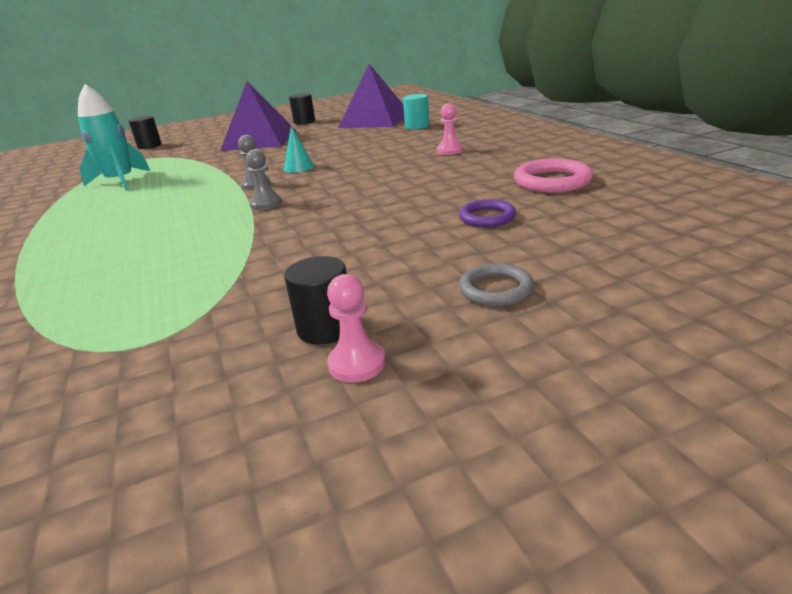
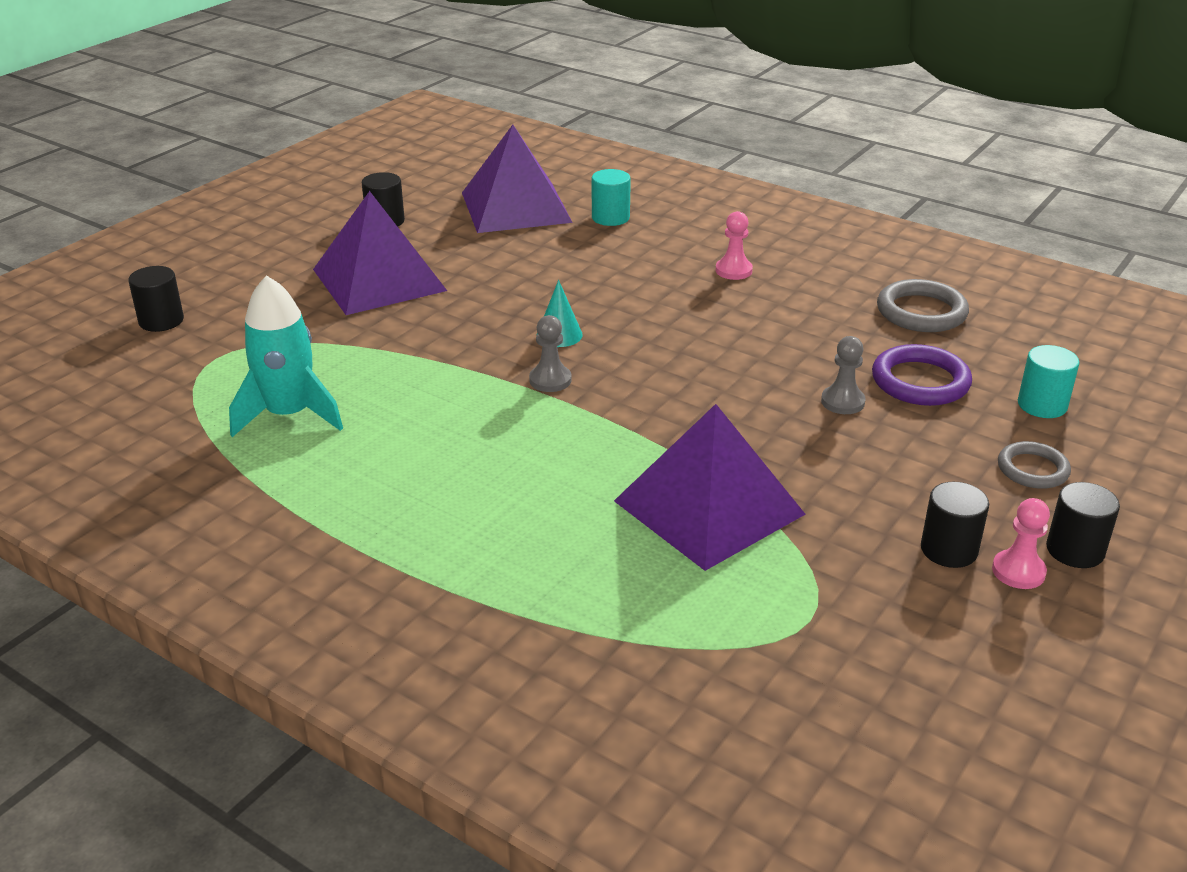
camera: 35 degrees left, 5 degrees up
grey pawn [246,149,282,210] -> grey pawn moved to [821,336,866,414]
purple ring [459,199,516,227] -> purple ring [872,344,972,406], size x1.53
pink ring [514,159,593,193] -> grey ring [877,279,969,332]
none -> purple pyramid [614,404,806,571]
none -> turquoise cylinder [1018,345,1080,418]
none -> black cylinder [1046,482,1120,568]

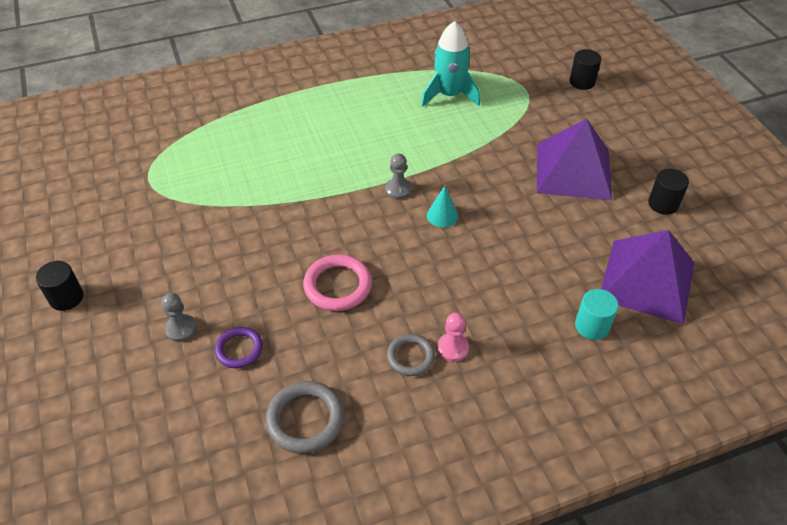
camera: 125 degrees right, 15 degrees up
purple pyramid [614,404,806,571] -> none
grey pawn [821,336,866,414] -> grey pawn moved to [162,293,197,342]
purple ring [872,344,972,406] -> purple ring [215,327,263,368], size x0.65
black cylinder [921,482,989,568] -> none
pink pawn [992,498,1050,589] -> none
grey ring [998,441,1071,489] -> grey ring moved to [387,334,435,376]
turquoise cylinder [1018,345,1080,418] -> none
none -> pink ring [303,254,372,311]

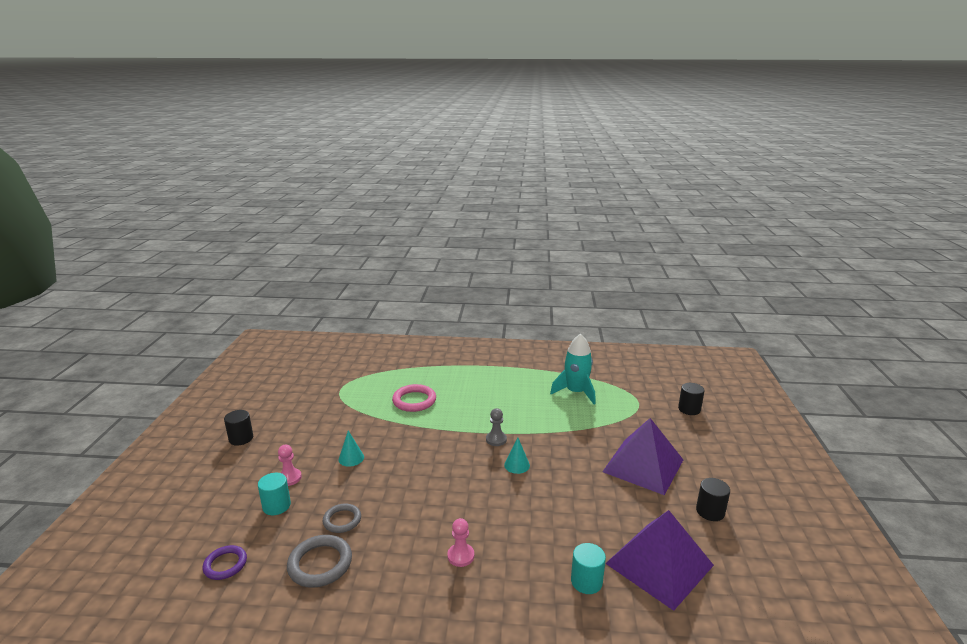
camera: 25 degrees right, 25 degrees down
grey pawn [162,293,197,342] -> pink pawn [278,445,302,486]
purple ring [215,327,263,368] -> purple ring moved to [202,545,247,580]
pink ring [303,254,372,311] -> pink ring moved to [392,384,436,412]
grey ring [387,334,435,376] -> grey ring moved to [322,503,361,533]
none -> turquoise cylinder [258,473,291,515]
none -> turquoise cone [339,431,364,466]

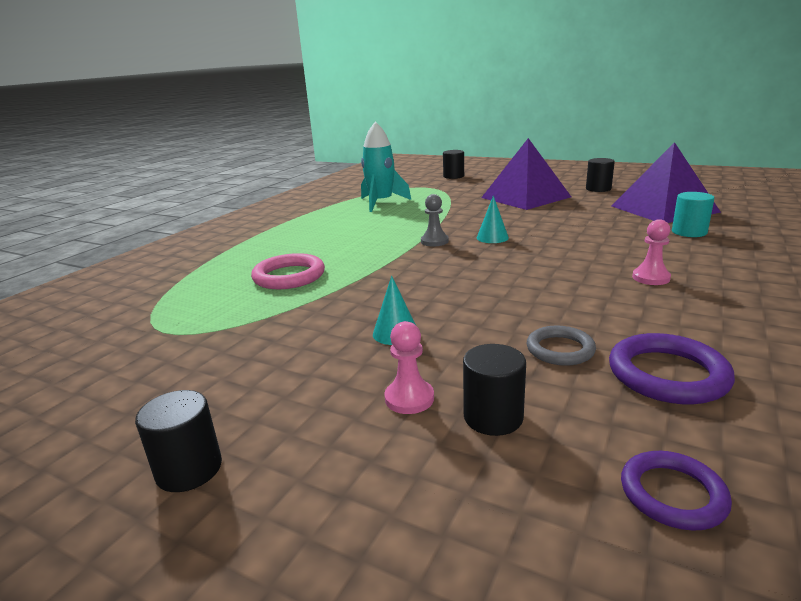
camera: 65 degrees left, 0 degrees up
turquoise cylinder [258,473,291,515] -> black cylinder [463,344,526,436]
grey ring [287,535,352,588] -> purple ring [609,333,735,404]

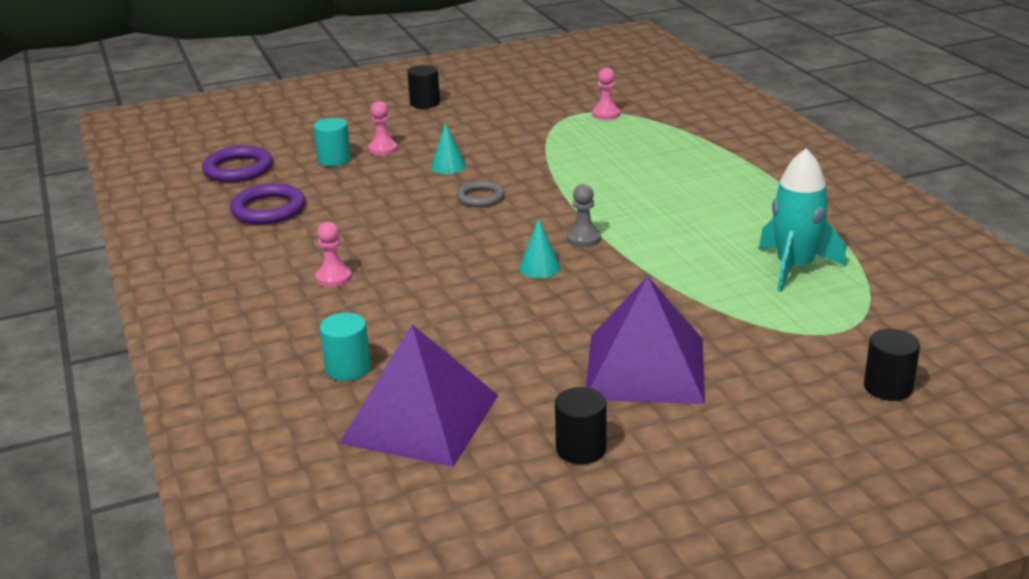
camera: 130 degrees right, 5 degrees up
pink ring [251,253,325,289] -> none
black cylinder [463,344,526,436] -> turquoise cylinder [313,118,351,166]
grey ring [527,326,596,366] -> grey ring moved to [456,181,505,207]
purple ring [621,451,732,531] -> purple ring [202,146,273,182], size x1.53
none -> pink pawn [592,68,620,120]

